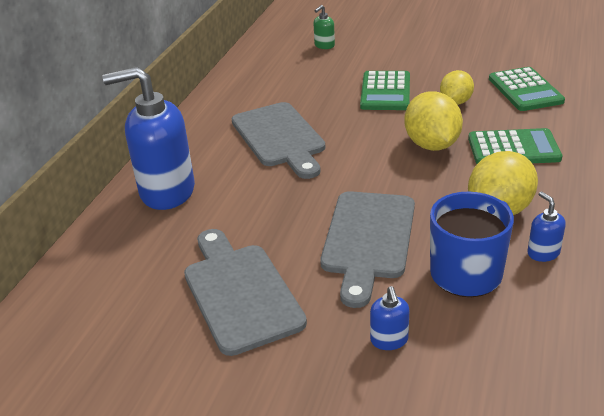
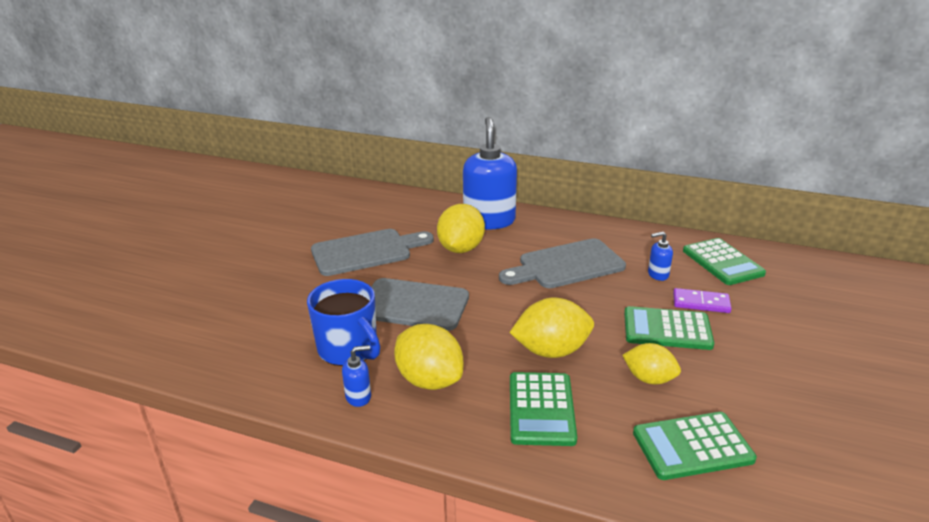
camera: 90 degrees right, 5 degrees down
green soap dispenser [314,5,335,49] -> none
blue soap dispenser [370,286,409,350] -> blue soap dispenser moved to [648,232,673,281]
none -> yellow lemon [437,204,485,253]
none -> purple domino [673,288,732,313]
none -> green calculator [683,238,766,285]

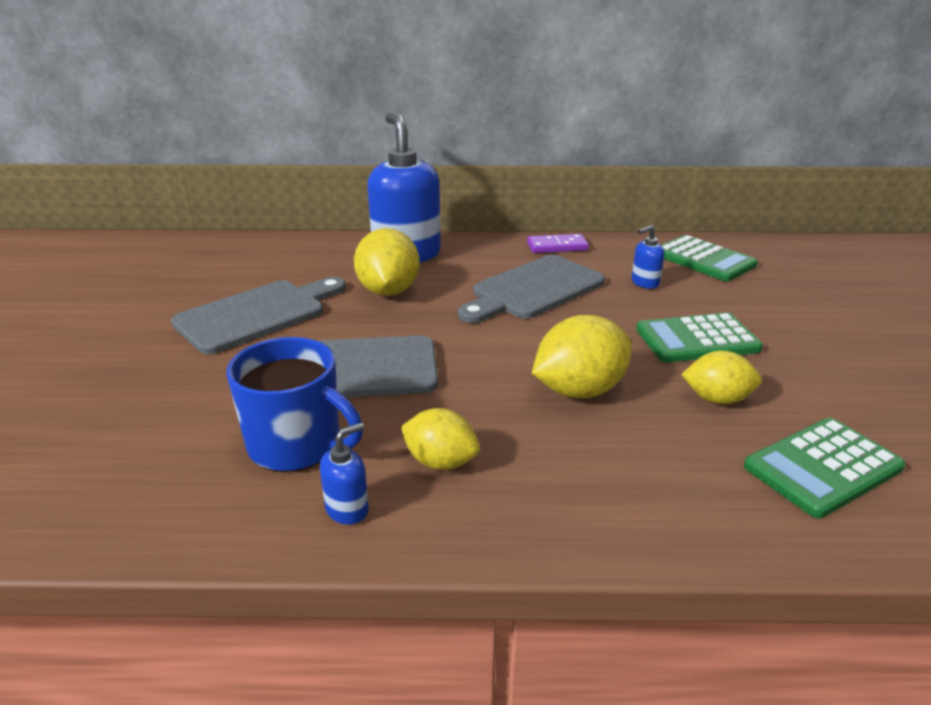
camera: 20 degrees left, 0 degrees up
yellow lemon [394,324,463,390] -> yellow lemon [401,408,480,470], size x0.64
green calculator [510,372,577,446] -> none
purple domino [673,288,732,313] -> purple domino moved to [527,234,589,253]

